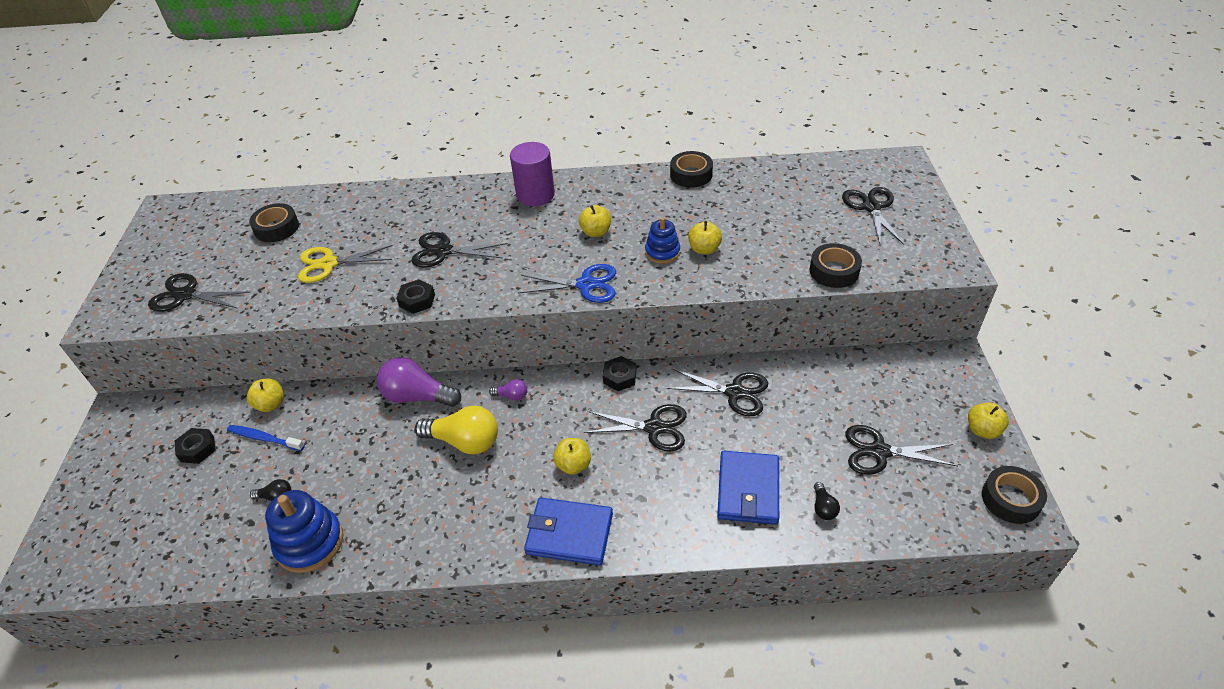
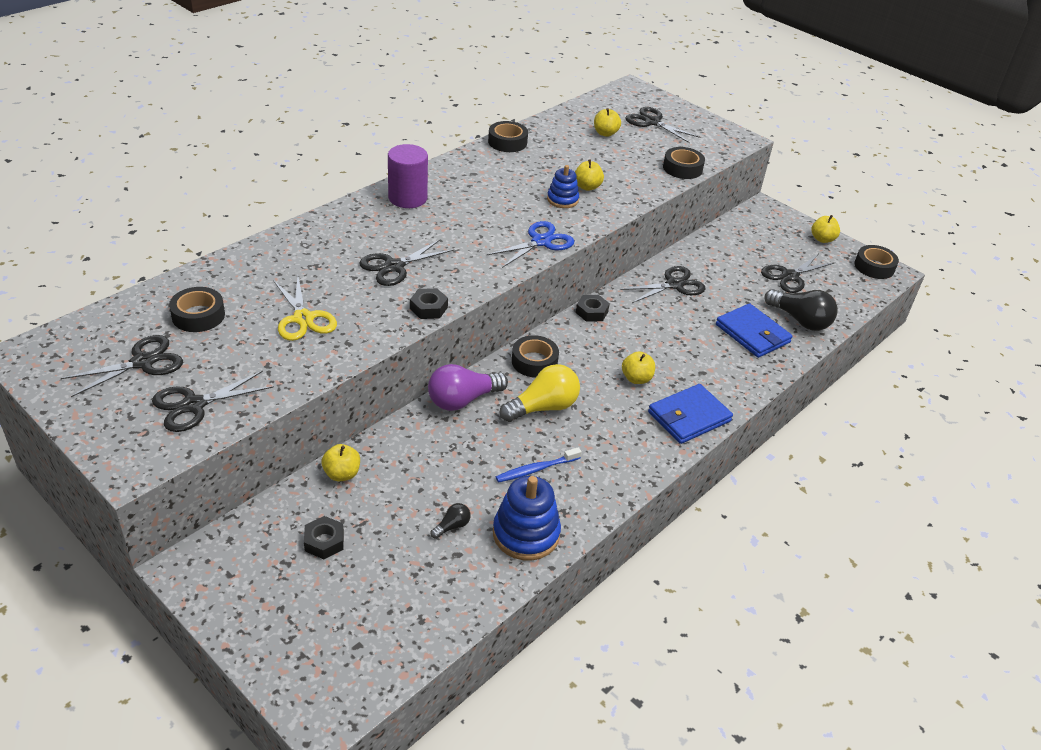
camera: 50 degrees left, 5 degrees down
blue toothbrush [227,425,305,451] -> blue toothbrush moved to [496,447,582,483]
yellow scissors [298,245,393,283] -> yellow scissors turned 60 degrees counterclockwise [273,277,337,341]
purple light bulb [489,379,527,401] -> black tape [512,335,559,378]
yellow apple [579,205,611,237] -> yellow apple moved to [594,108,621,137]
black scissors [584,404,687,451] -> black scissors moved to [61,335,183,397]
black light bulb [814,482,840,520] -> black light bulb [764,289,838,331], size x2.13

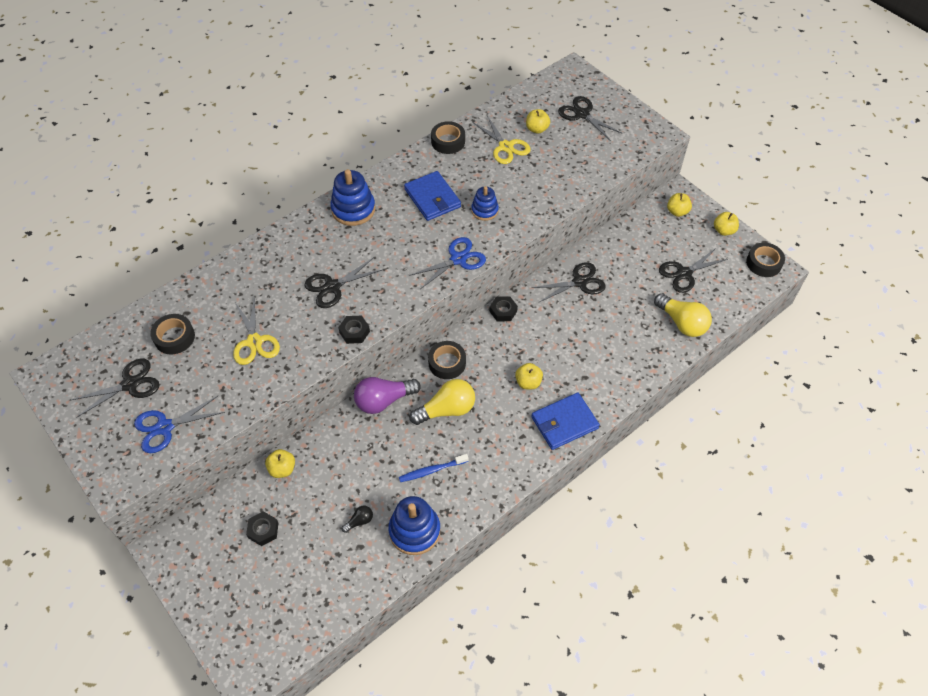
camera: 10 degrees right, 15 degrees up
black scissors [152,371,274,432] -> blue scissors [134,396,225,453]
purple cylinder [388,144,428,208] -> blue stacking toy [331,169,375,226]
yellow apple [575,159,604,191] -> yellow apple moved to [667,193,692,217]
black tape [663,147,705,179] -> none
blue wallet [716,303,793,358] -> blue wallet moved to [404,171,461,221]
black light bulb [764,289,838,331] -> yellow light bulb [654,293,712,337]
none -> yellow scissors [472,115,531,164]

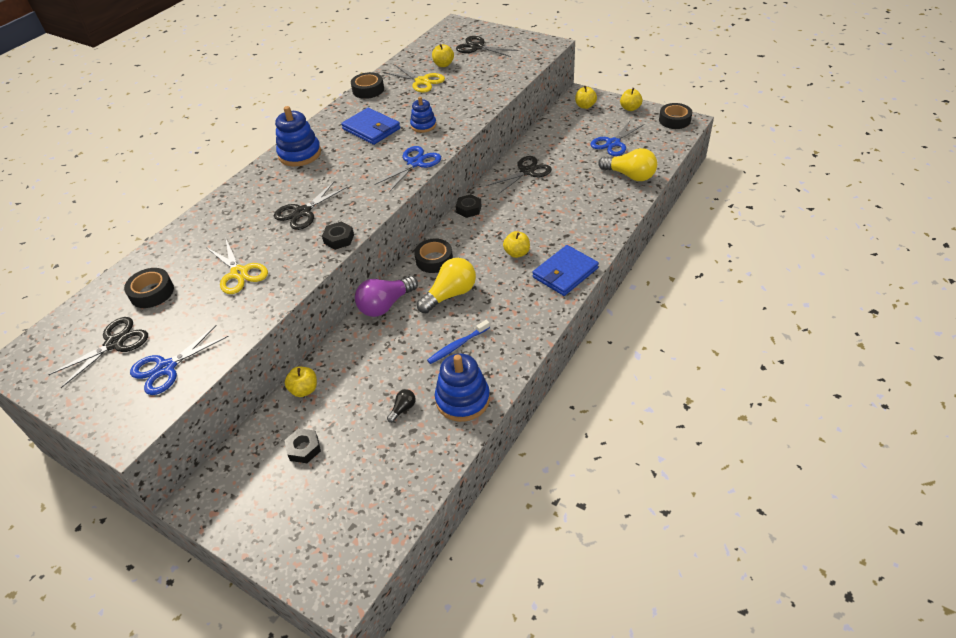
camera: 15 degrees left, 10 degrees down
black scissors [659,247,728,293] -> blue scissors [590,121,645,156]

